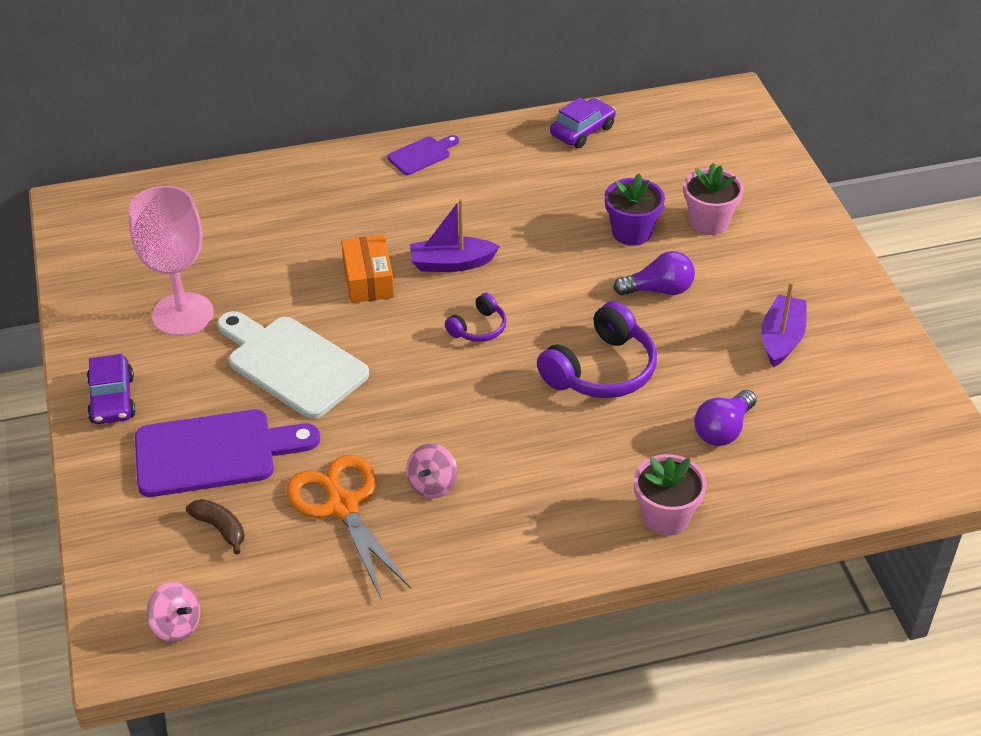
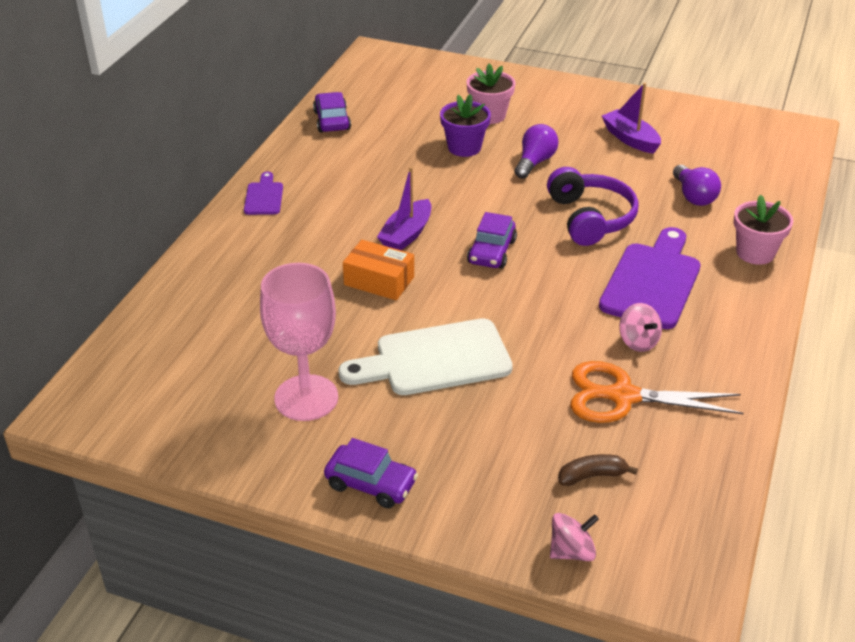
camera: 55 degrees left, 5 degrees down
purple cutting board [135,410,320,497] -> purple cutting board moved to [599,227,700,329]
pink spinning top [147,582,200,642] -> pink spinning top moved to [550,513,599,561]
purple headphones [445,293,507,342] -> purple car [467,212,517,269]

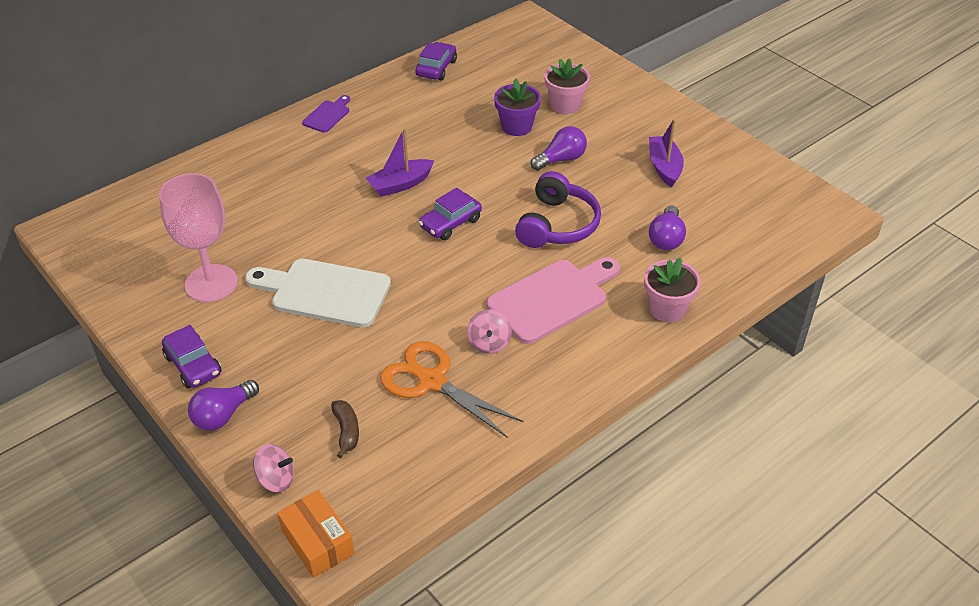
camera: 30 degrees right, 5 degrees up
orange box [343,240,414,300] -> orange box moved to [277,490,355,578]
brown banana [558,454,638,486] -> brown banana turned 60 degrees clockwise [331,400,359,458]
purple cutting board [599,227,700,329] -> pink cutting board [487,257,620,344]
none -> purple light bulb [188,380,259,431]

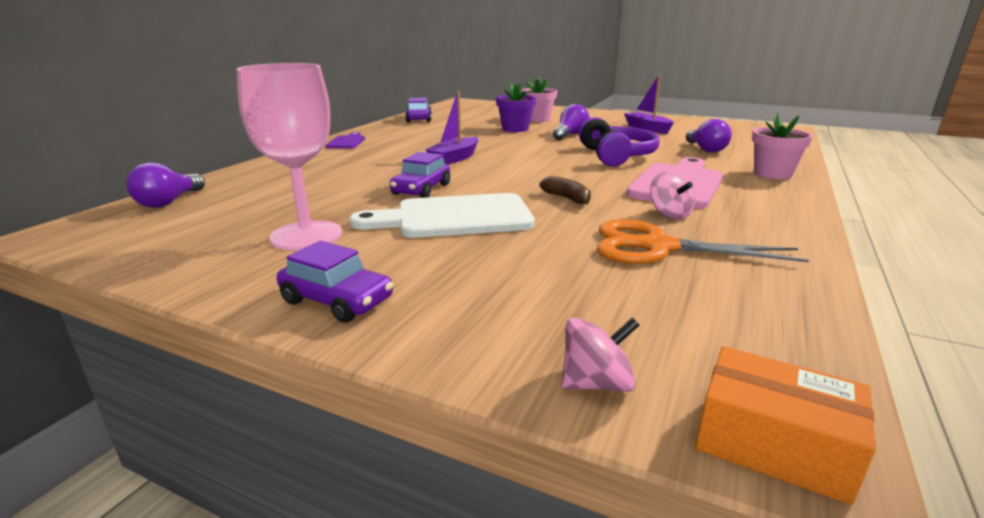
camera: 25 degrees left, 20 degrees down
purple light bulb [188,380,259,431] -> purple light bulb moved to [127,163,205,208]
brown banana [331,400,359,458] -> brown banana moved to [539,176,591,205]
purple car [418,188,482,240] -> purple car moved to [390,152,450,198]

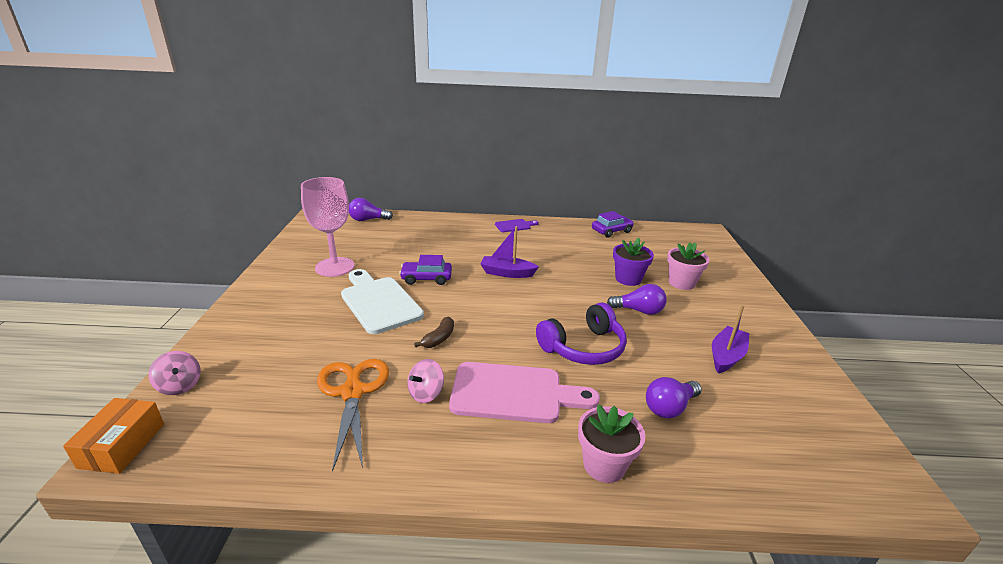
camera: 65 degrees right, 5 degrees up
purple car [277,241,393,323] -> none

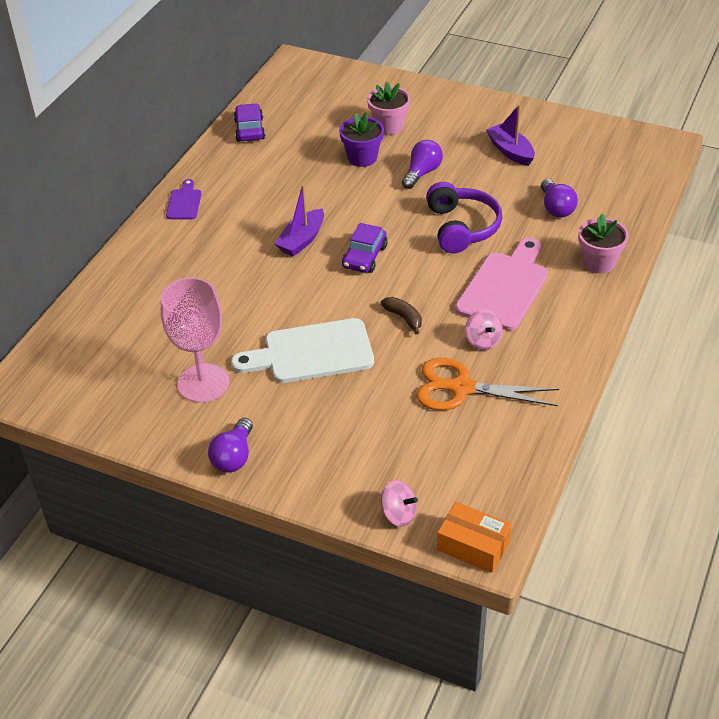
camera: 65 degrees left, 15 degrees up
pink spinning top [149,351,200,395] -> pink spinning top turned 45 degrees clockwise [381,480,418,527]
purple light bulb [349,198,393,221] -> purple light bulb moved to [208,418,253,472]
purple car [399,255,452,285] -> purple car moved to [342,223,387,273]

